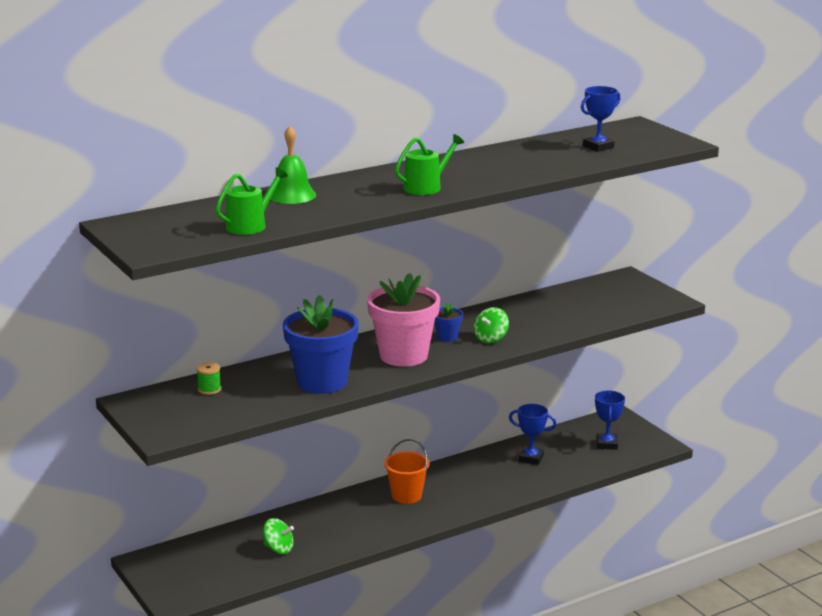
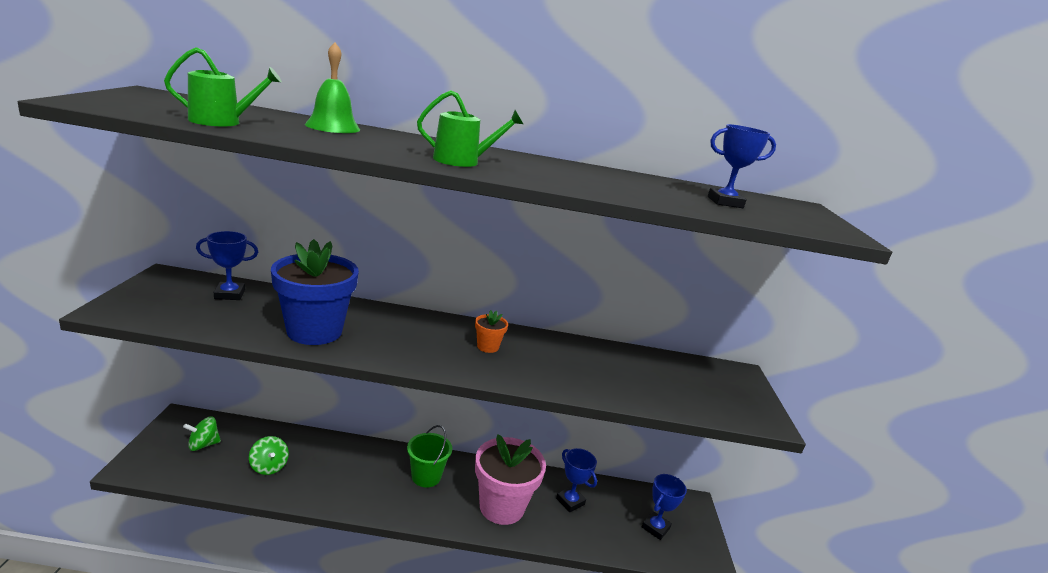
camera: 30 degrees right, 0 degrees up
green spool [197,362,221,395] -> blue trophy [196,231,258,300]
pink flower pot [367,273,440,367] -> pink flower pot moved to [475,434,546,525]
orange bucket [384,439,430,504] -> green bucket [407,425,452,487]
blue flower pot [435,302,463,342] -> orange flower pot [475,310,508,353]
green spinning top [474,307,509,343] -> green spinning top moved to [183,416,221,451]

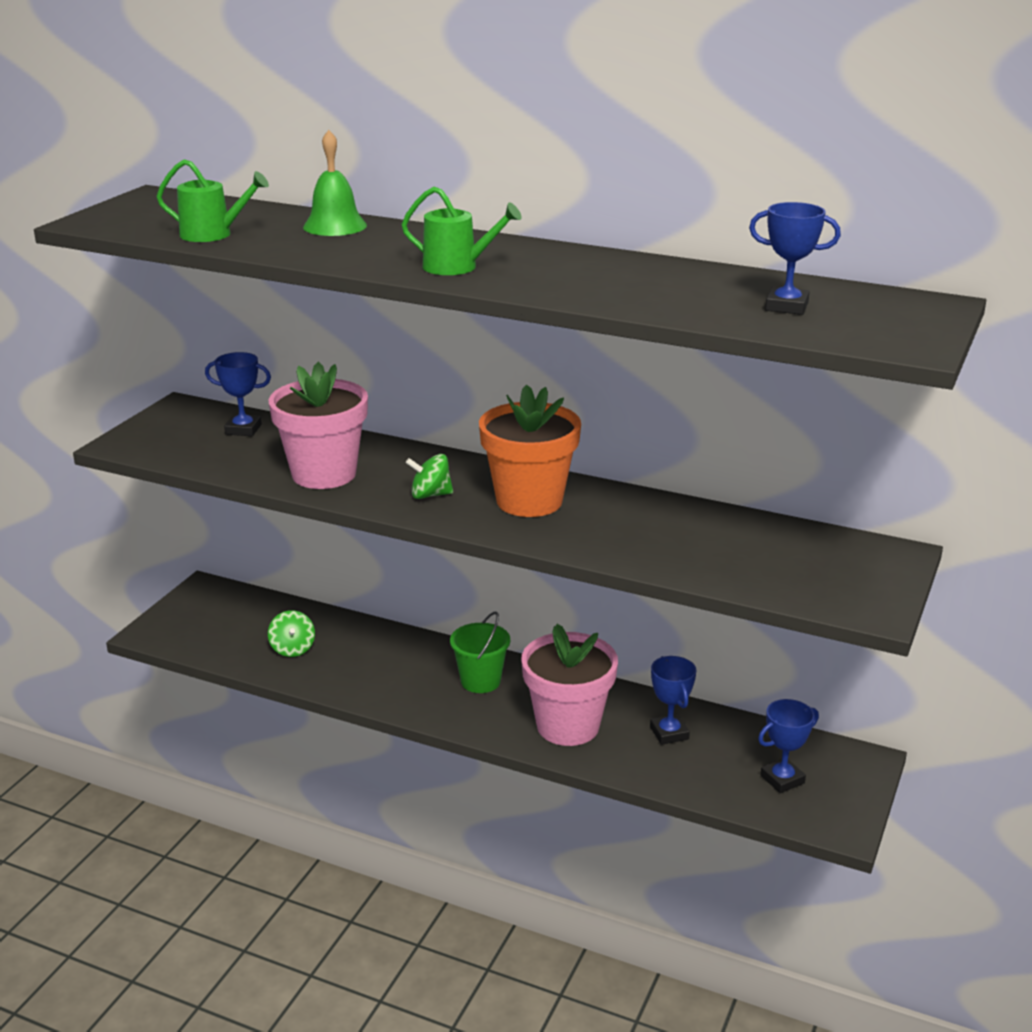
camera: 25 degrees right, 5 degrees up
green spinning top [183,416,221,451] -> green spinning top moved to [406,454,453,499]
blue flower pot [271,239,359,345] -> pink flower pot [269,362,368,489]
orange flower pot [475,310,508,353] -> orange flower pot [479,385,581,517], size x2.30

